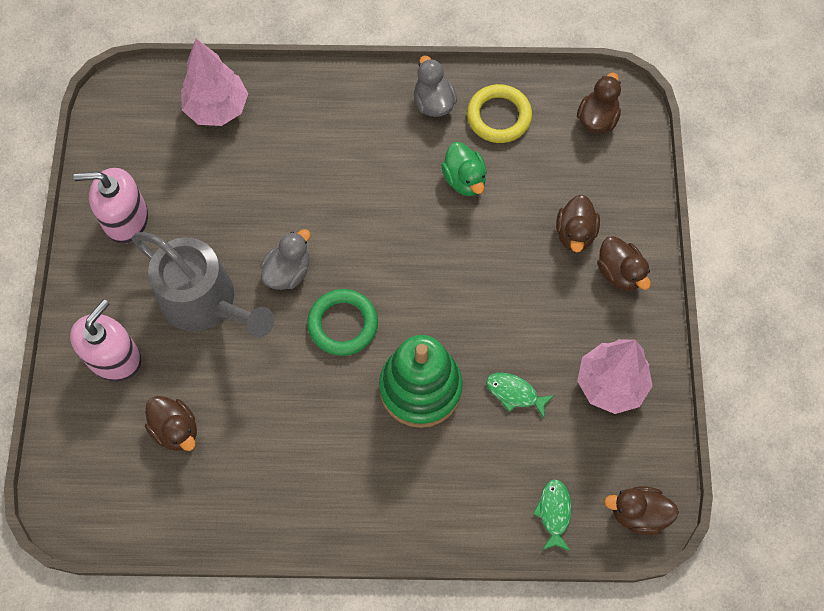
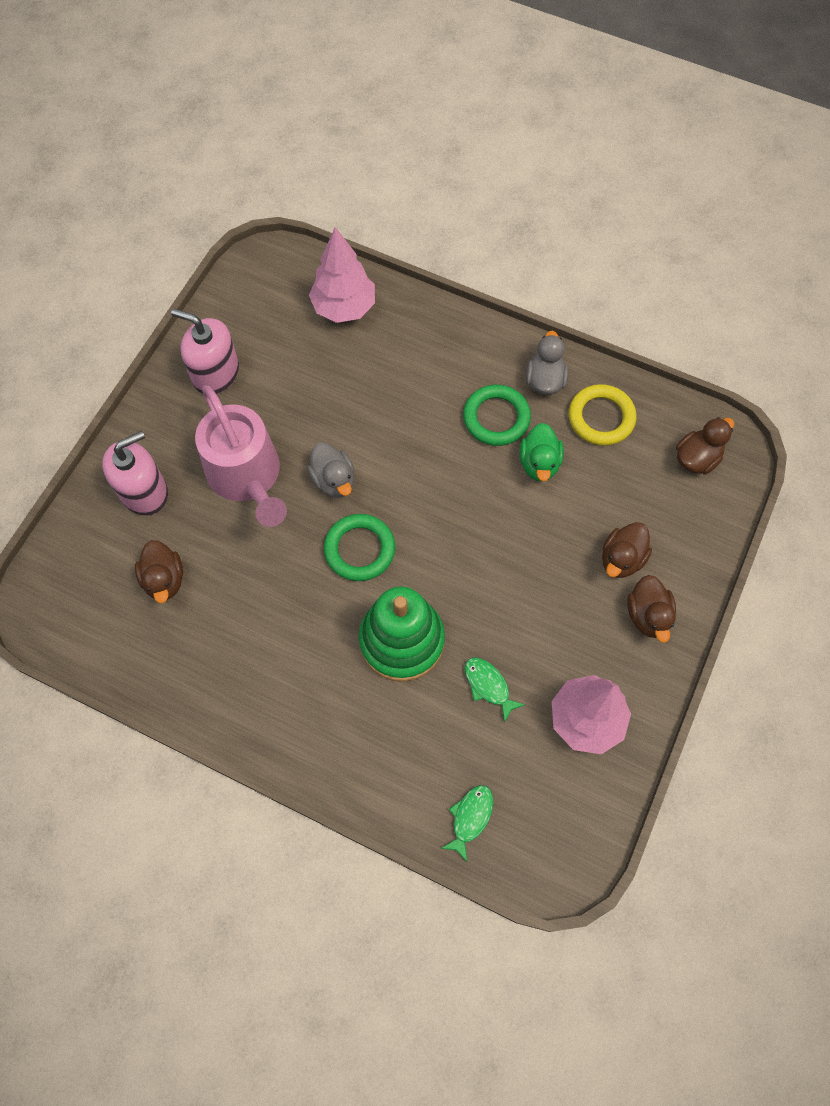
camera: 25 degrees right, 0 degrees up
grey watering can [132,232,274,337] -> pink watering can [195,385,287,527]
grey duck [260,229,310,290] -> grey duck turned 90 degrees clockwise [307,442,354,498]
brown duck [604,486,679,535] -> none
none -> green ring [463,385,531,446]

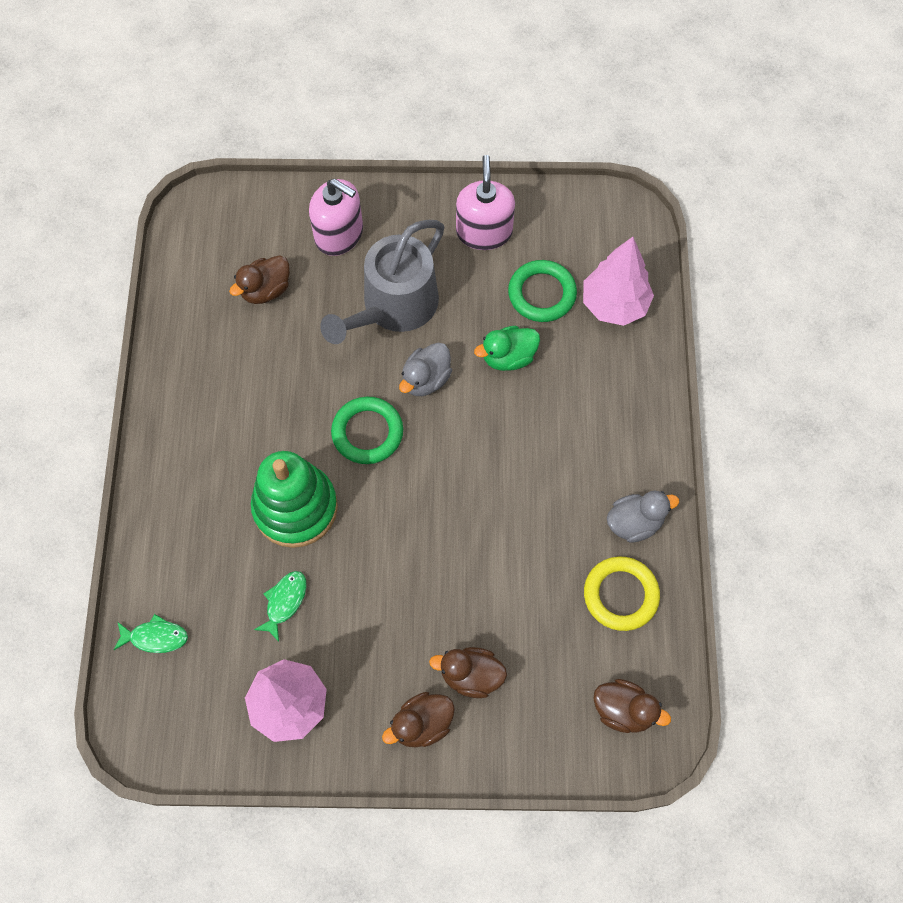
camera: 65 degrees right, 0 degrees up
pink watering can [195,385,287,527] -> grey watering can [320,220,444,344]
green ring [463,385,531,446] -> green ring moved to [508,260,577,322]
green duck [519,423,564,482] -> green duck moved to [474,325,540,371]

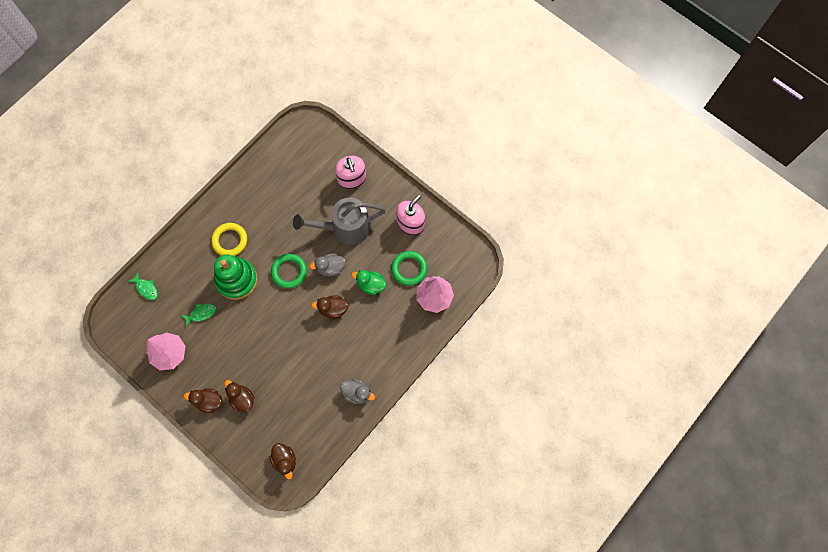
camera: 40 degrees right, 5 degrees up
brown duck [229,256,290,304] -> brown duck moved to [311,295,349,319]
yellow ring [584,557,660,631] -> yellow ring moved to [211,223,247,256]

